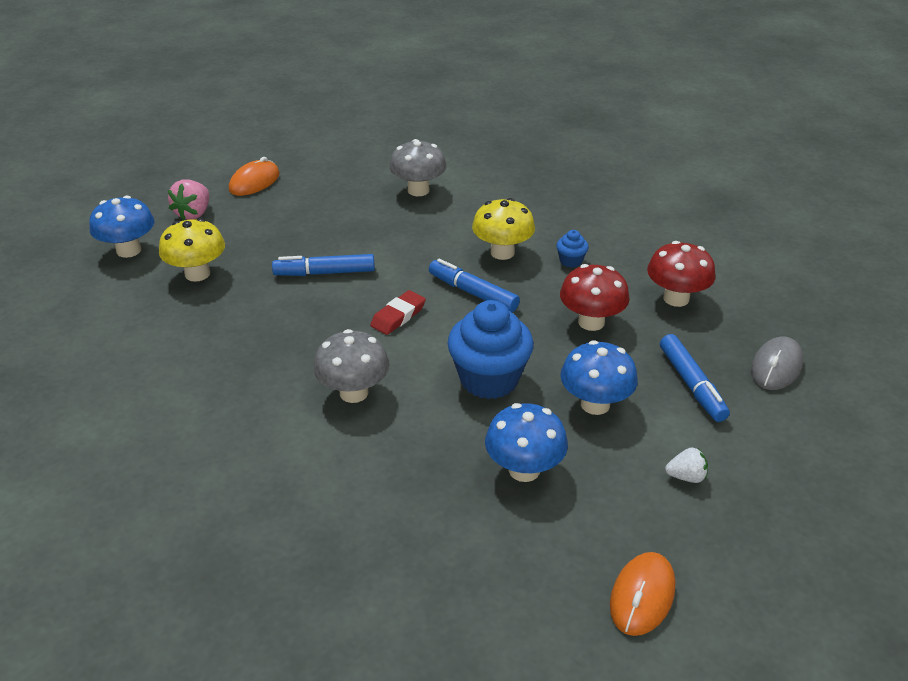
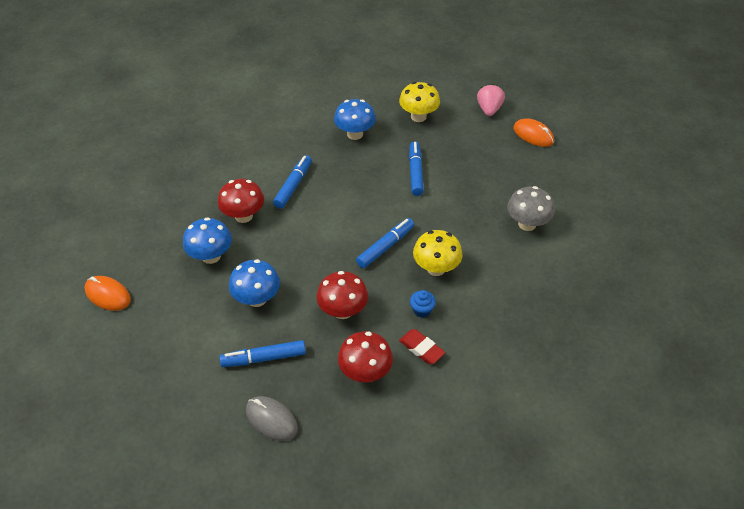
camera: 95 degrees right, 10 degrees up
blue mushroom [89,195,154,258] -> blue mushroom moved to [334,99,376,140]
pink strawberry [168,180,209,220] -> pink strawberry turned 75 degrees clockwise [477,84,505,116]
grey mushroom [314,329,389,403] -> blue marker [273,155,312,208]
red eraser [370,290,426,335] -> red eraser moved to [399,329,445,364]
blue cupcake [447,300,534,399] -> none
white strawberry [665,447,708,483] -> none
none -> red mushroom [218,179,264,223]

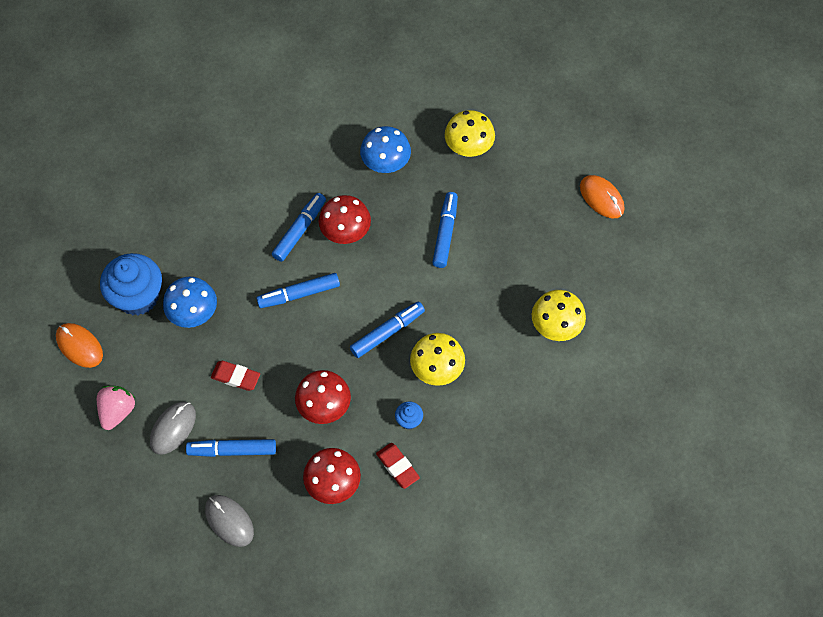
camera: 10 degrees right, 15 degrees up
red mushroom [218,179,264,223] -> red mushroom moved to [319,195,371,244]
blue mushroom [229,259,280,307] -> red eraser [211,361,260,391]
pink strawberry [477,84,505,116] -> pink strawberry moved to [97,386,135,430]
grey mushroom [507,186,555,231] -> yellow mushroom [532,290,586,341]
none -> blue cupcake [100,253,162,315]
none -> grey mouse [150,402,196,455]
none -> blue marker [256,273,340,308]

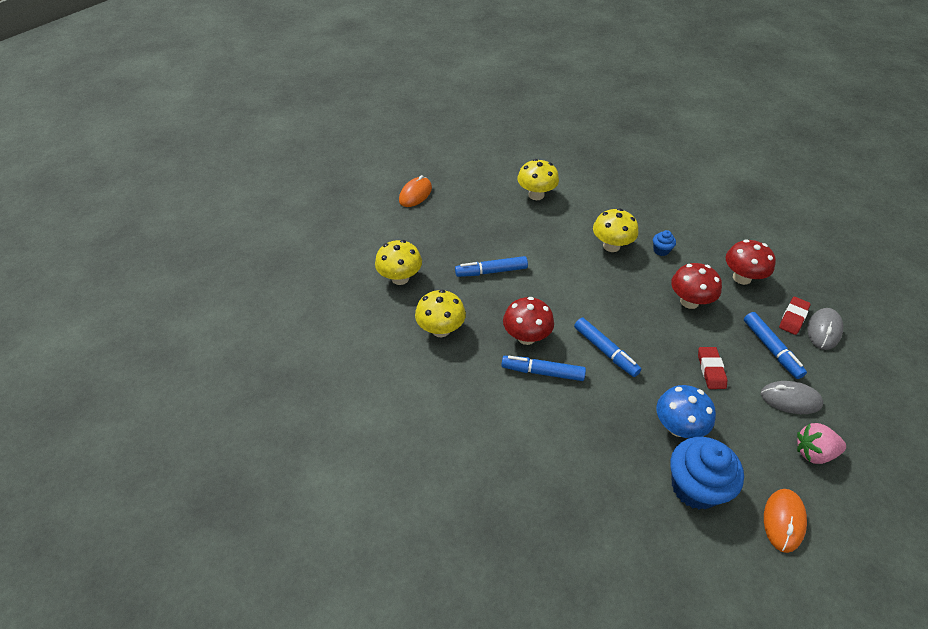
camera: 110 degrees left, 15 degrees down
blue marker [350,302,425,358] -> none
blue mushroom [360,126,411,173] -> yellow mushroom [415,290,466,337]
red eraser [376,443,420,489] -> red eraser moved to [779,297,811,335]

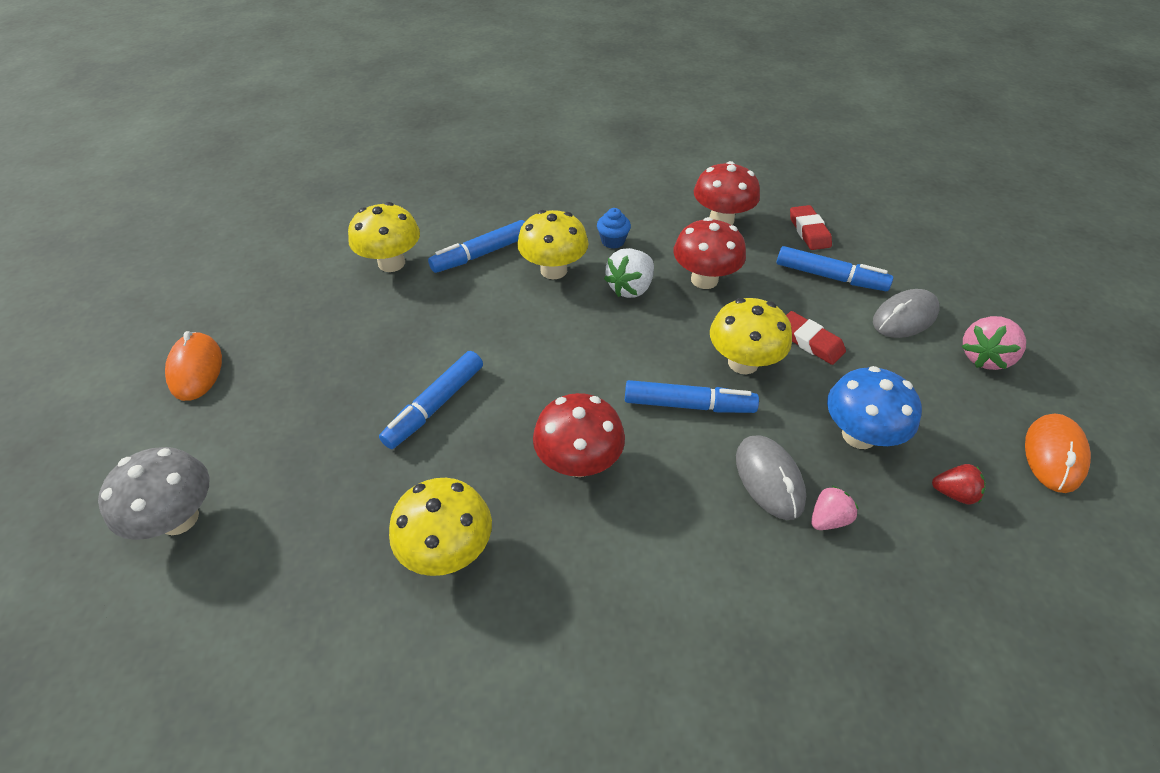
camera: 45 degrees left, 0 degrees up
yellow mushroom [375,240,422,285] -> yellow mushroom moved to [710,298,792,374]
blue marker [501,356,586,381] -> blue marker moved to [428,220,525,273]
blue cupcake [670,437,744,510] -> red strawberry [932,464,986,505]
orange mouse [764,489,807,553] -> orange mouse turned 45 degrees clockwise [1025,414,1091,493]
grey mouse [808,308,843,350] -> grey mouse moved to [736,435,806,520]
none -> grey mushroom [98,447,209,540]
none -> white strawberry [604,248,654,298]
none -> pink strawberry [811,486,859,530]

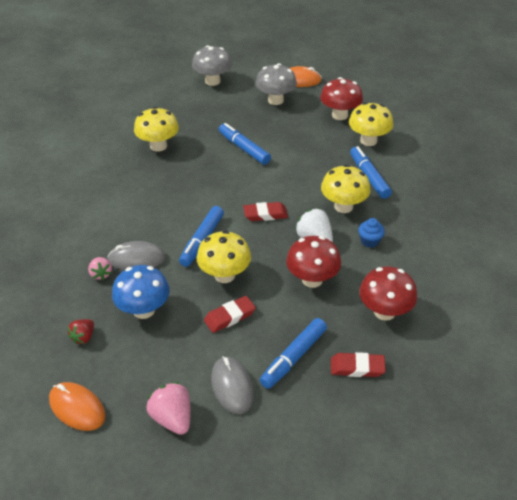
camera: 105 degrees right, 5 degrees down
red mushroom [533,393,625,477] -> red mushroom moved to [320,77,363,120]
none -> red eraser [243,202,288,221]
none -> grey mushroom [256,63,297,105]

